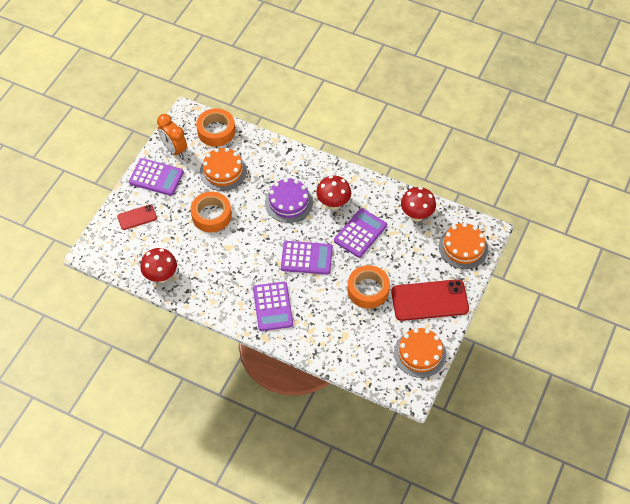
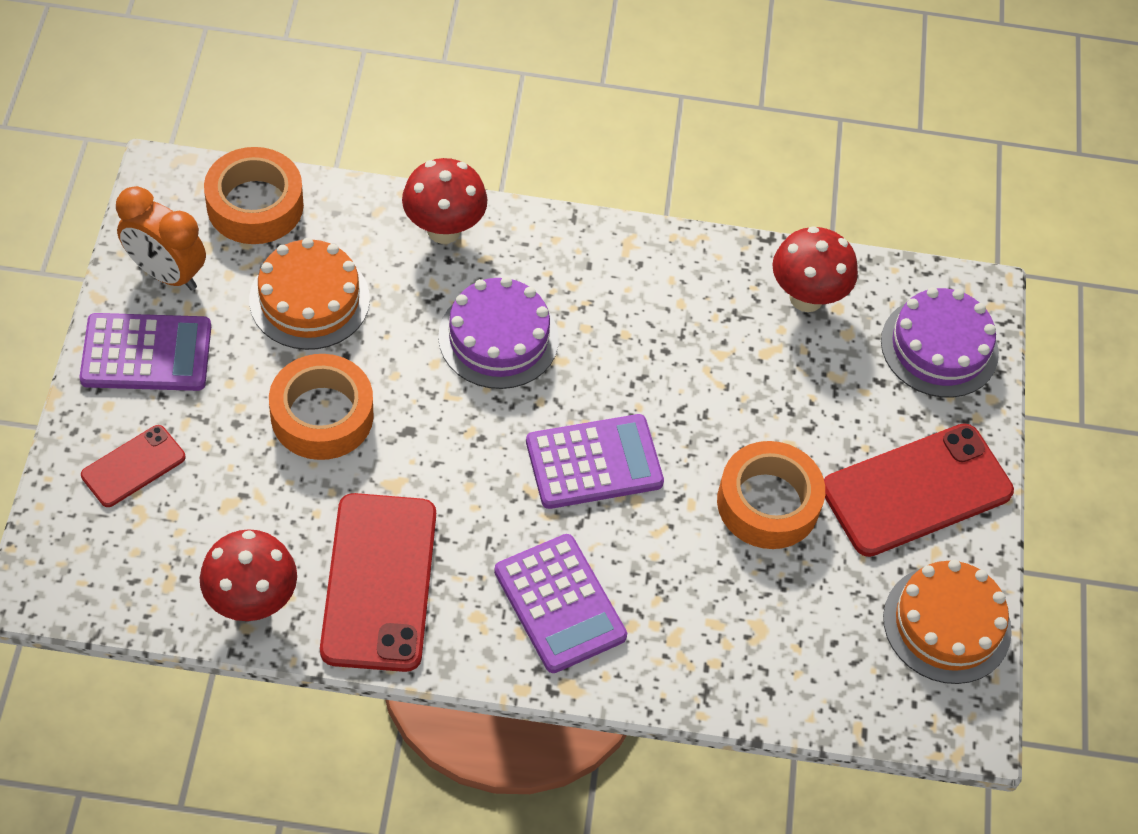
camera: 25 degrees left, 0 degrees up
red mushroom [316,176,351,210] -> red mushroom moved to [402,158,487,244]
purple calculator [334,208,387,258] -> none
orange cake [439,223,488,269] -> purple cake [881,287,999,398]
none -> red phone [320,493,436,672]

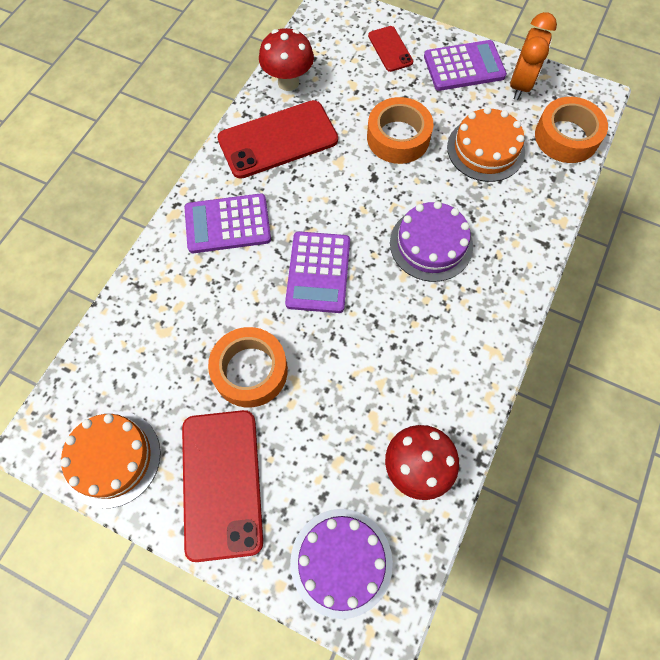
camera: 115 degrees right, 10 degrees up
purple calculator [79,313,211,391] -> purple calculator turned 120 degrees counterclockwise [424,40,507,91]
orange clock [116,186,206,291] -> orange clock turned 150 degrees clockwise [510,12,557,100]
red phone [320,493,436,672] -> red phone turned 45 degrees counterclockwise [217,100,338,179]
red mushroom [402,158,487,244] -> none

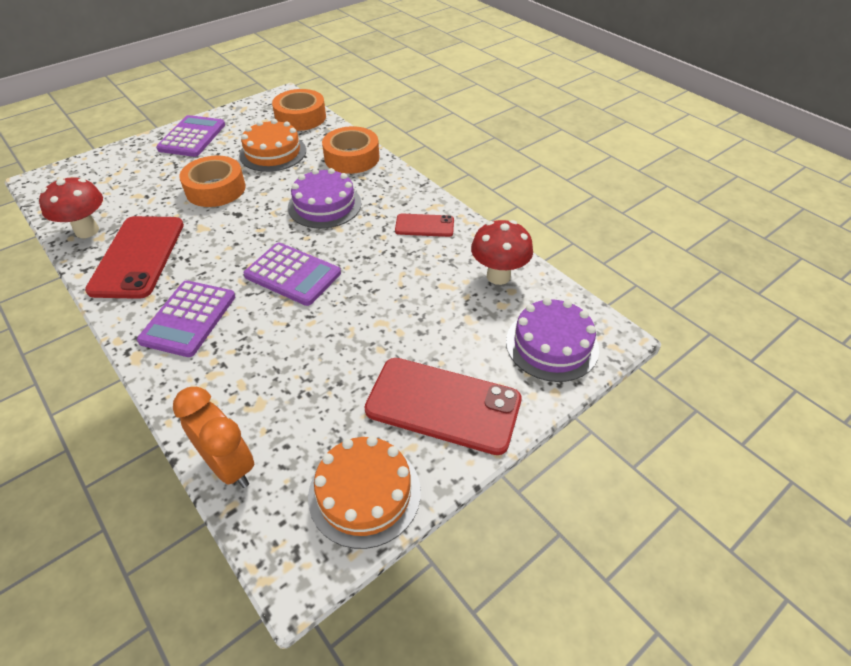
camera: 65 degrees left, 20 degrees down
orange tape [208,327,288,407] -> orange tape moved to [322,126,379,174]
red phone [368,26,413,72] -> red phone moved to [395,214,454,237]
orange clock [510,12,557,100] -> orange clock moved to [173,387,254,488]

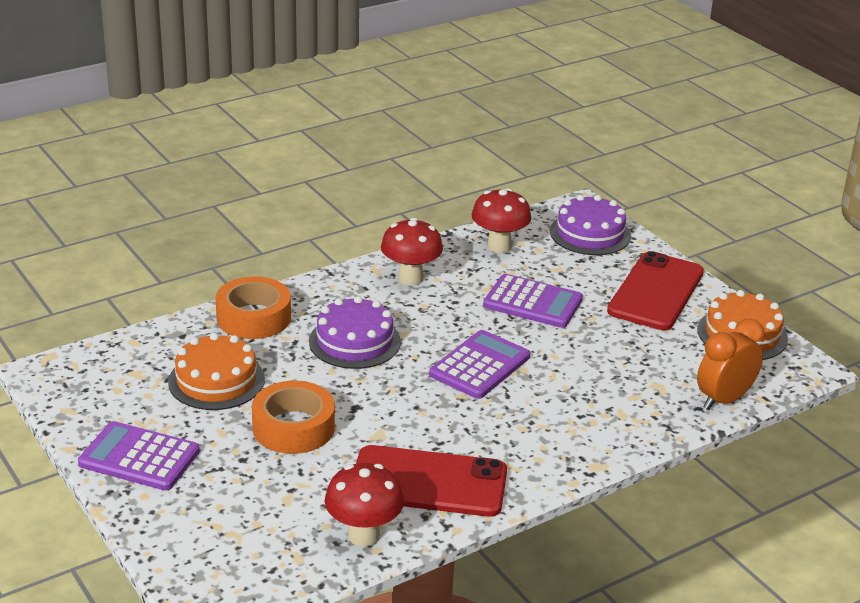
camera: 85 degrees left, 15 degrees down
purple calculator [137,281,235,357] -> purple calculator moved to [483,274,583,328]
orange tape [272,89,326,131] -> none
red phone [395,214,454,237] -> red mushroom [381,218,443,286]

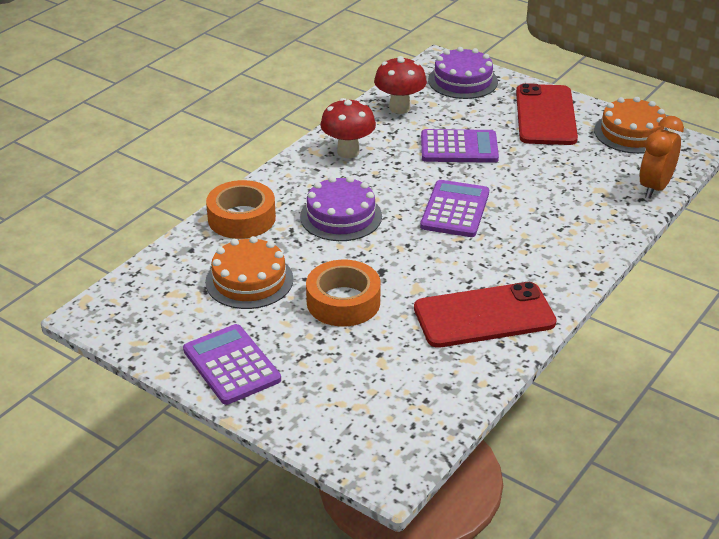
camera: 20 degrees left, 5 degrees up
purple calculator [78,421,200,491] -> purple calculator turned 60 degrees clockwise [183,324,281,405]
red mushroom [325,463,404,547] -> none

